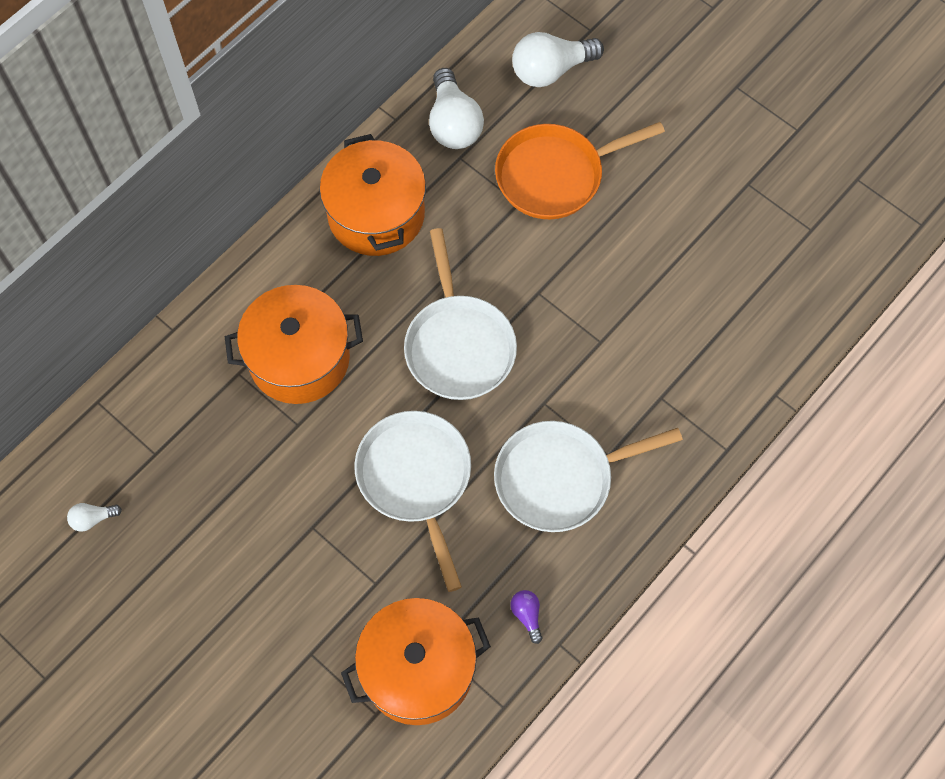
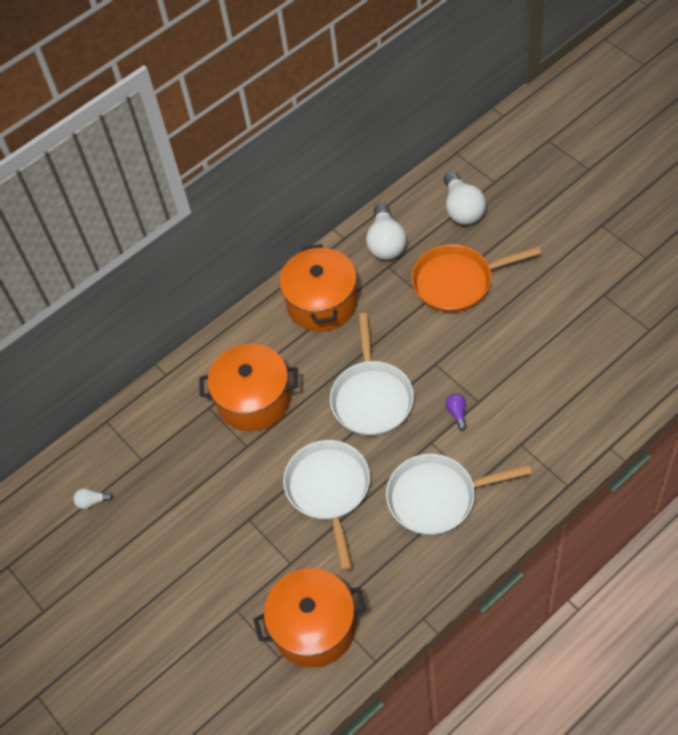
camera: 15 degrees right, 10 degrees down
purple light bulb [511,590,542,644] -> purple light bulb moved to [445,394,467,430]
white light bulb [512,32,604,87] -> white light bulb turned 90 degrees counterclockwise [444,171,486,224]

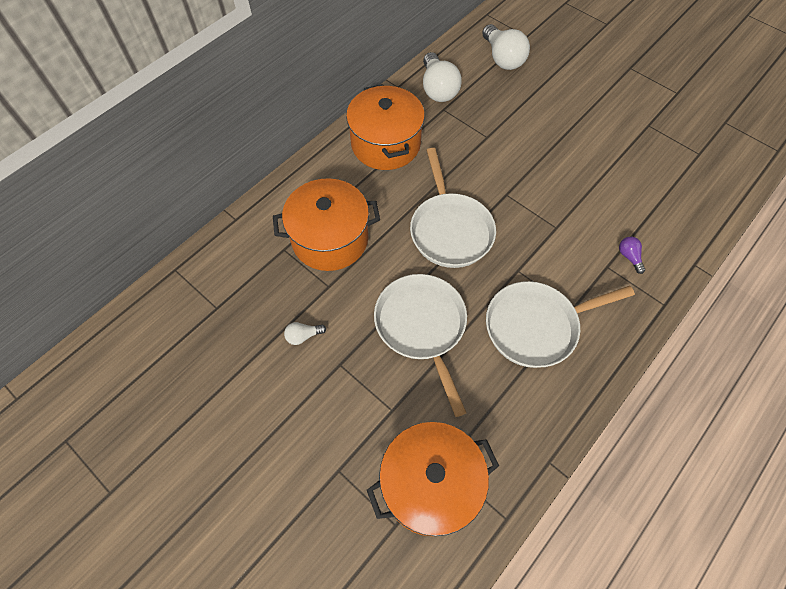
camera: 15 degrees left, 5 degrees up
white light bulb [73,488,113,509] -> white light bulb moved to [284,322,326,345]
orange pan [411,244,541,312] -> none
purple light bulb [445,394,467,430] -> purple light bulb moved to [619,237,645,274]

